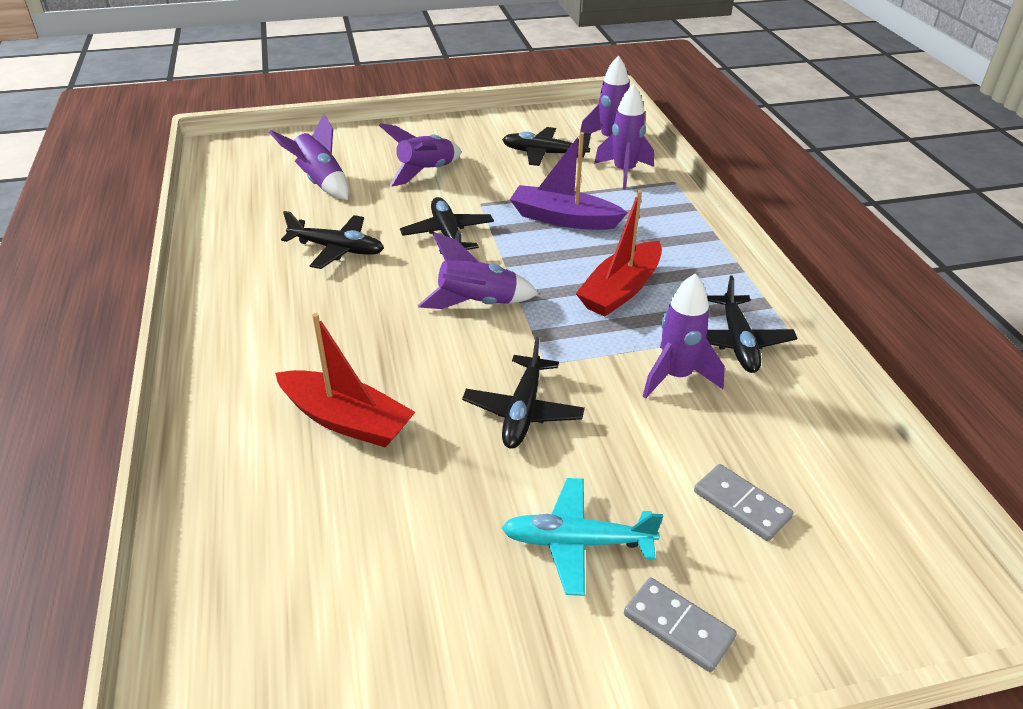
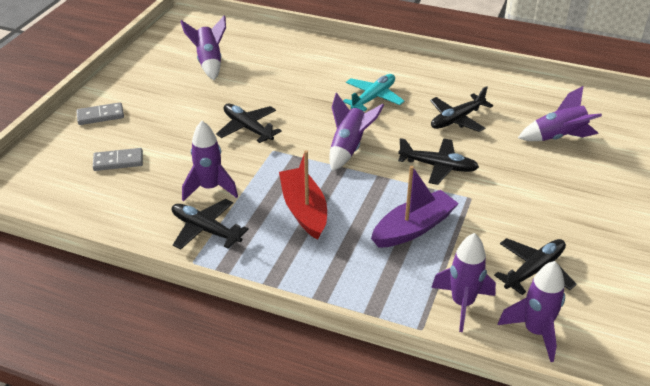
camera: 125 degrees right, 0 degrees up
red boat [275,313,415,448] -> none
purple rocket [379,123,461,187] -> purple rocket moved to [180,15,226,80]
turquoise plane [502,478,663,596] -> turquoise plane moved to [343,74,405,111]

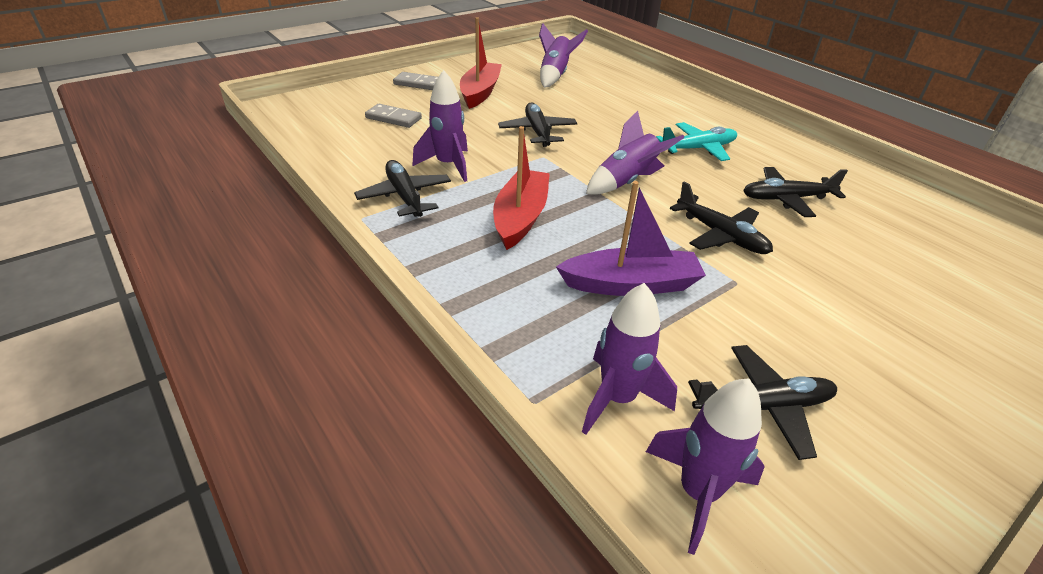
camera: 30 degrees right, 0 degrees up
purple rocket [518,86,602,141] -> none
none -> red boat [460,18,502,109]

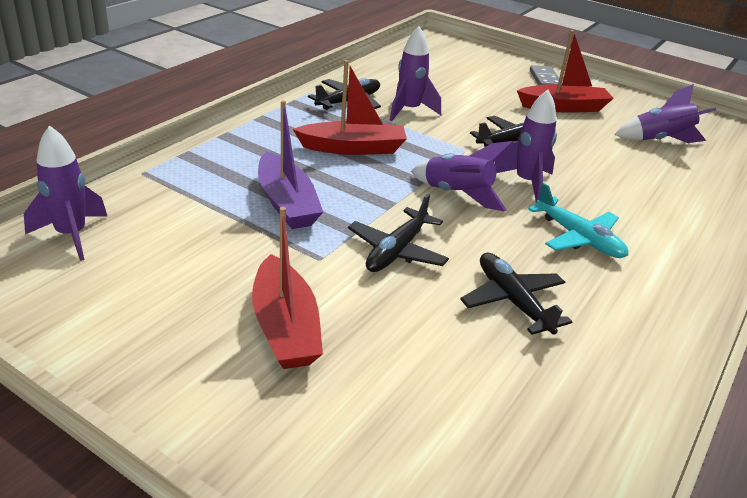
camera: 70 degrees right, 5 degrees down
grey domino [365,104,422,128] -> none
purple rocket [582,283,677,435] -> purple rocket moved to [494,90,557,202]
black plane [688,345,837,460] -> none
none -> red boat [252,207,323,369]

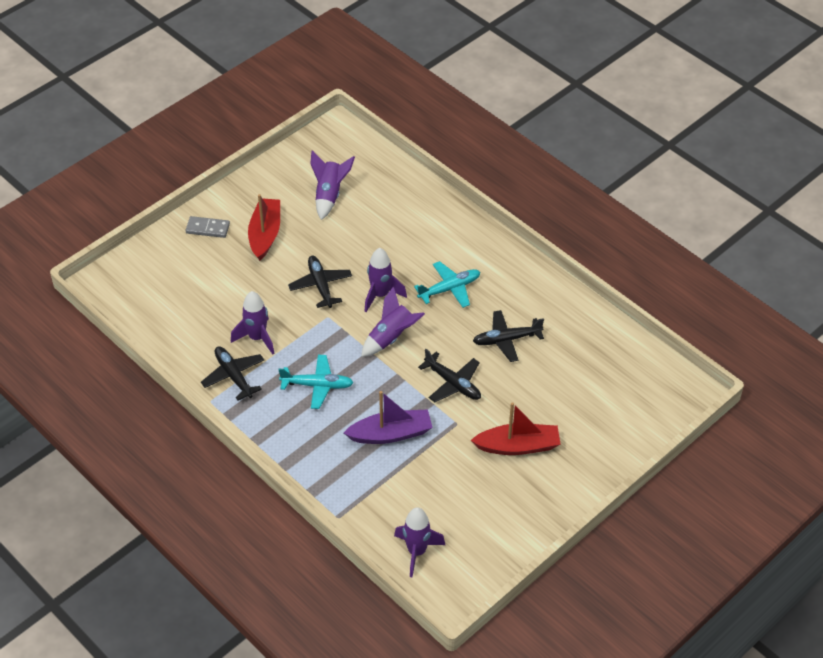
camera: 75 degrees left, 15 degrees up
red boat [293,60,407,155] -> turquoise plane [278,355,353,409]

